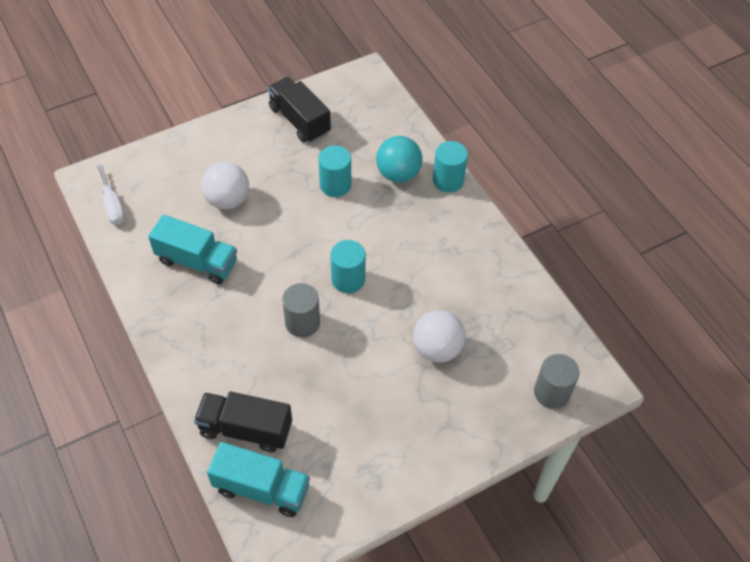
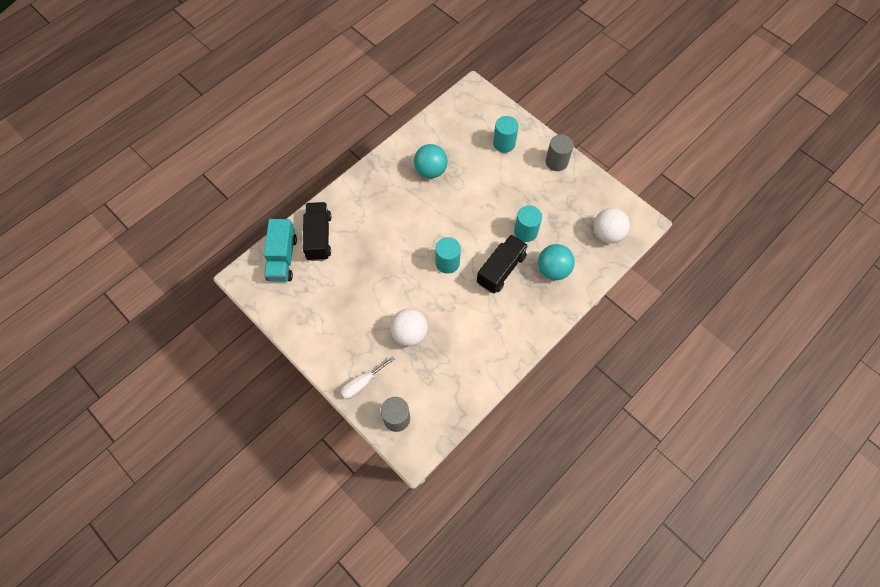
camera: 75 degrees right, 10 degrees up
white screwdriver [97,165,125,225] -> white screwdriver moved to [340,356,395,399]
turquoise truck [148,215,237,284] -> turquoise ball [414,144,448,178]
white ball [201,162,249,209] -> white ball moved to [593,208,630,243]
black truck [268,77,331,143] -> black truck moved to [477,235,528,294]
grey cylinder [282,283,320,337] -> grey cylinder moved to [546,135,574,171]
turquoise cylinder [433,141,468,192] -> turquoise cylinder moved to [493,116,519,153]

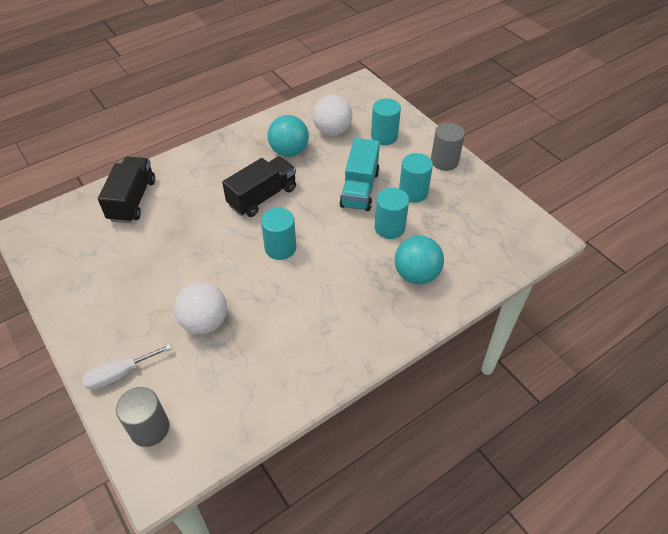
camera: 10 degrees right, 15 degrees down
turquoise truck [264,219,297,282] -> turquoise truck moved to [339,138,380,211]
black truck [477,235,528,294] -> black truck moved to [222,156,296,217]
white ball [593,208,630,243] -> white ball moved to [313,95,352,136]
none -> turquoise cylinder [399,153,433,203]

